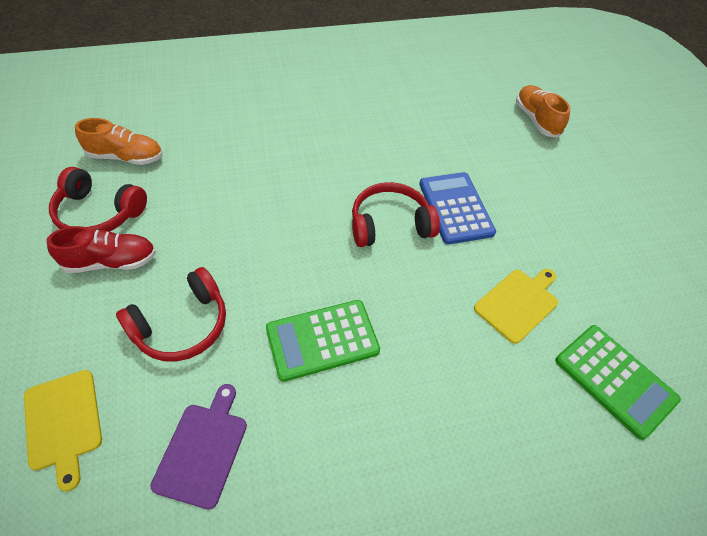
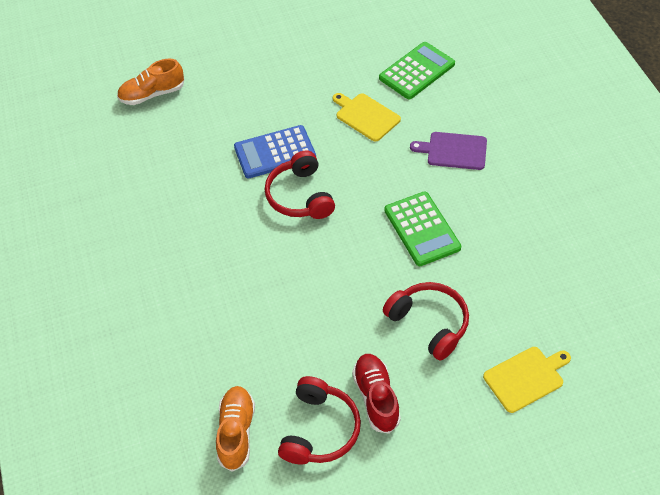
camera: 90 degrees left, 0 degrees up
purple cutting board [150,384,247,510] -> purple cutting board moved to [410,132,487,170]

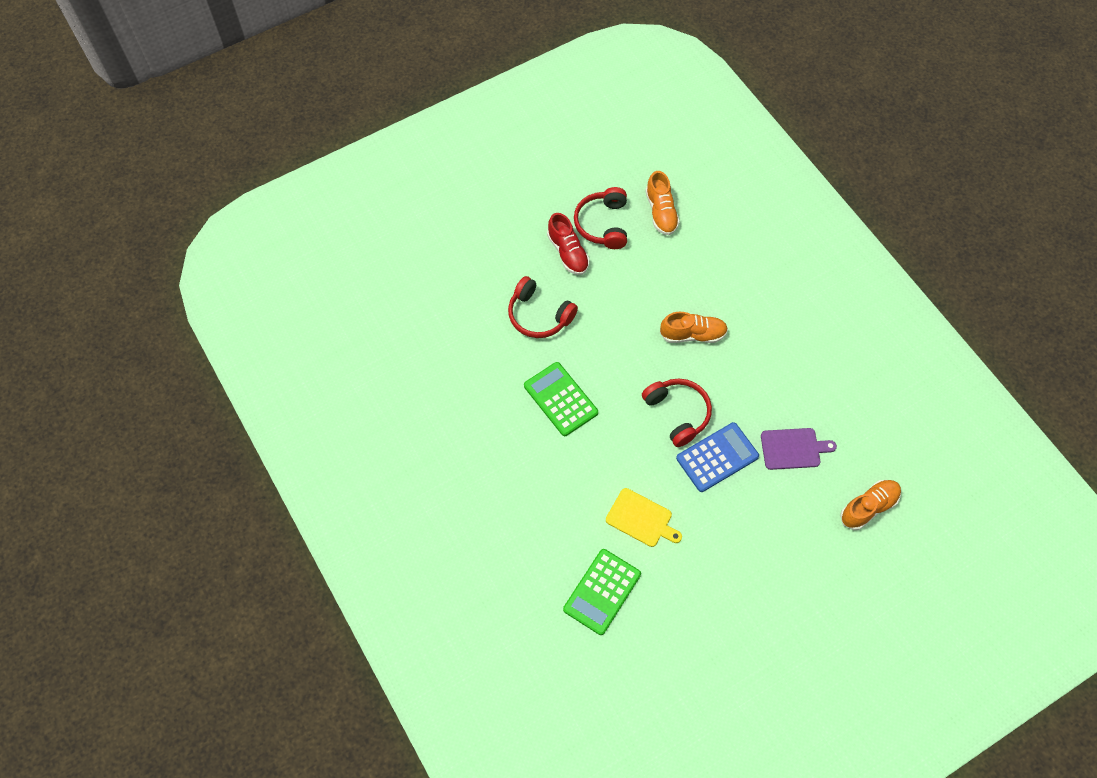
camera: 165 degrees right, 10 degrees up
purple cutting board [410,132,487,170] -> purple cutting board moved to [761,428,837,470]
yellow cutting board [483,347,571,413] -> none
none -> orange shoe [660,312,728,343]

